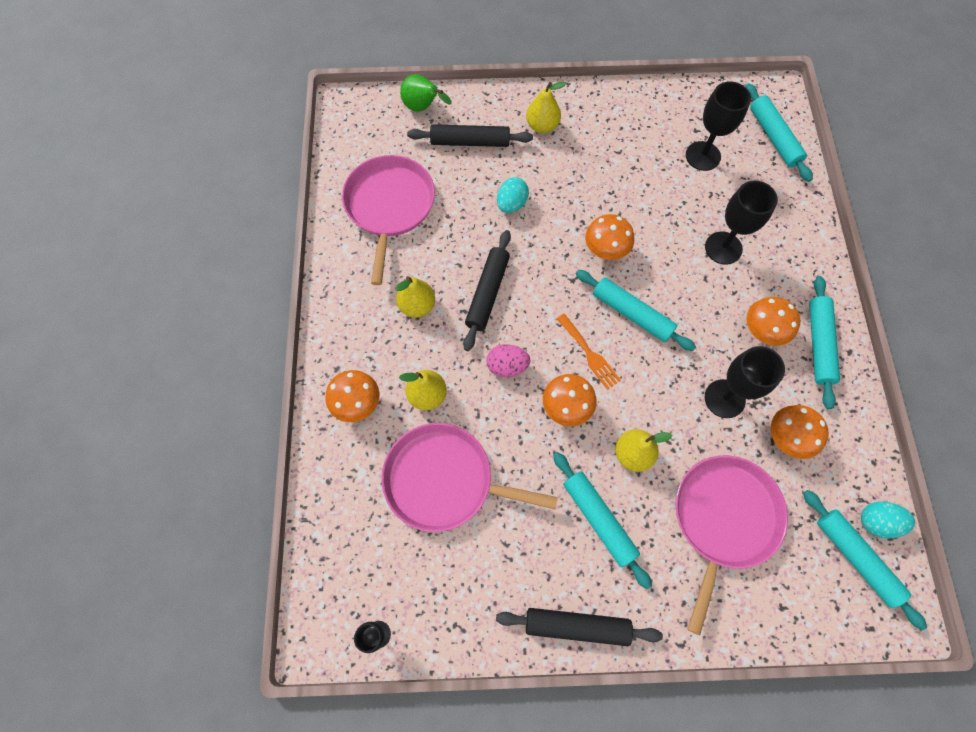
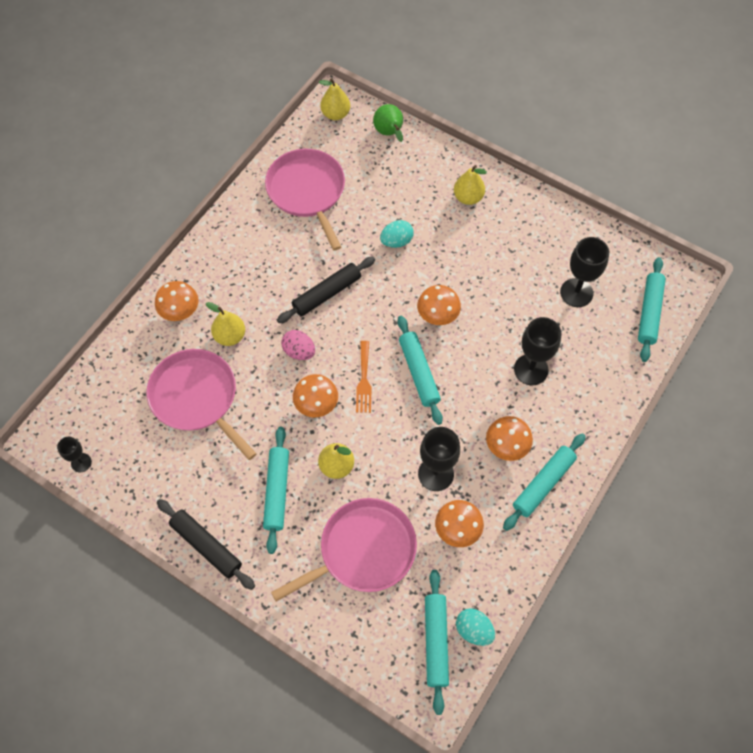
camera: 35 degrees right, 5 degrees down
pink pan [342,155,435,285] -> pink pan turned 60 degrees counterclockwise [265,149,345,251]
yellow pear [396,276,435,318] -> yellow pear moved to [319,78,350,120]
black rolling pin [407,124,533,147] -> none

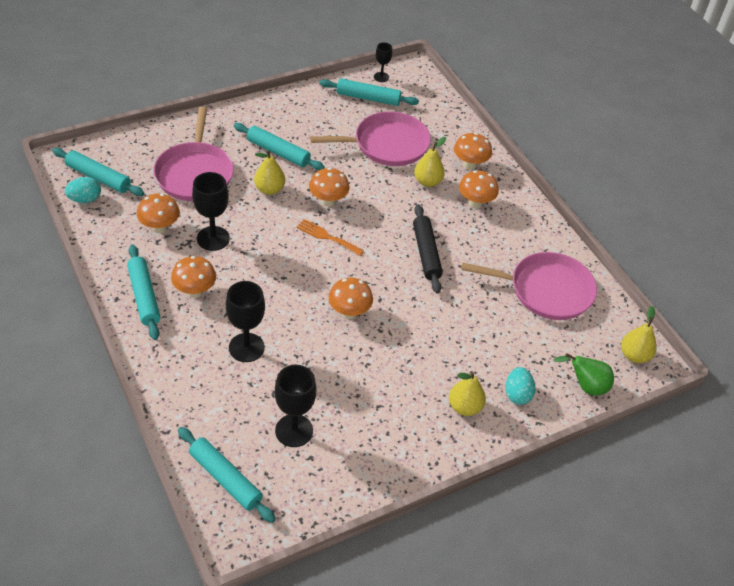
camera: 115 degrees right, 15 degrees down
black rolling pin [157,499,255,590] -> none
pink egg [281,330,315,360] -> none
turquoise egg [380,220,414,248] -> turquoise egg moved to [505,367,535,405]
turquoise rolling pin [397,316,443,425] -> turquoise rolling pin moved to [319,79,419,106]
none -> orange mushroom [459,170,499,209]

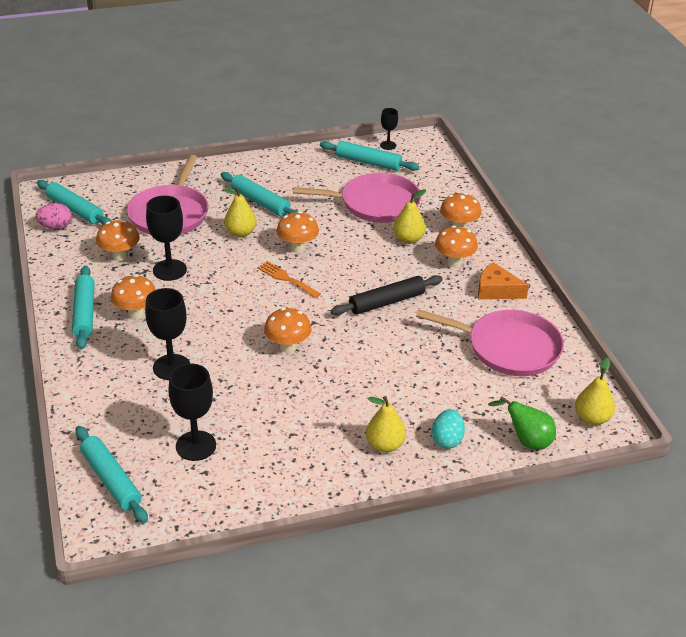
camera: 15 degrees right, 10 degrees down
turquoise egg [65,177,101,203] -> pink egg [35,203,72,229]
black rolling pin [413,204,443,294] -> black rolling pin turned 60 degrees clockwise [331,275,443,315]
none -> orange cheese [478,262,529,299]

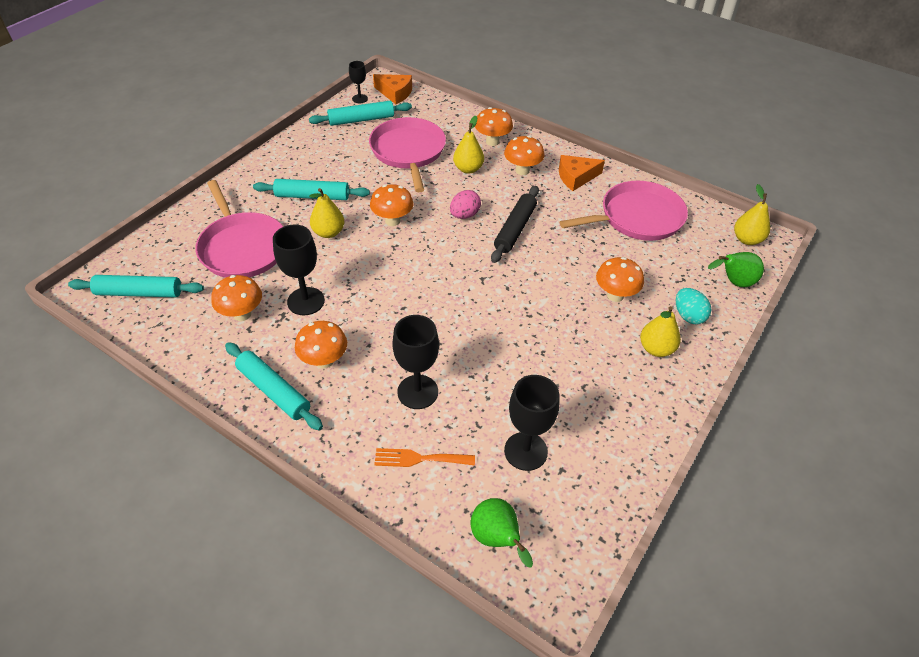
camera: 40 degrees left, 10 degrees up
pink egg [35,203,72,229] -> pink egg moved to [450,190,481,219]
turquoise rolling pin [75,426,148,523] -> green pear [471,498,533,568]
orange fork [257,261,321,298] -> orange fork moved to [374,448,475,467]
orange mushroom [264,308,312,353] -> orange mushroom moved to [596,257,644,302]
pink pan [293,173,421,223] -> pink pan turned 60 degrees counterclockwise [369,117,446,192]
none -> orange cheese [373,74,412,104]

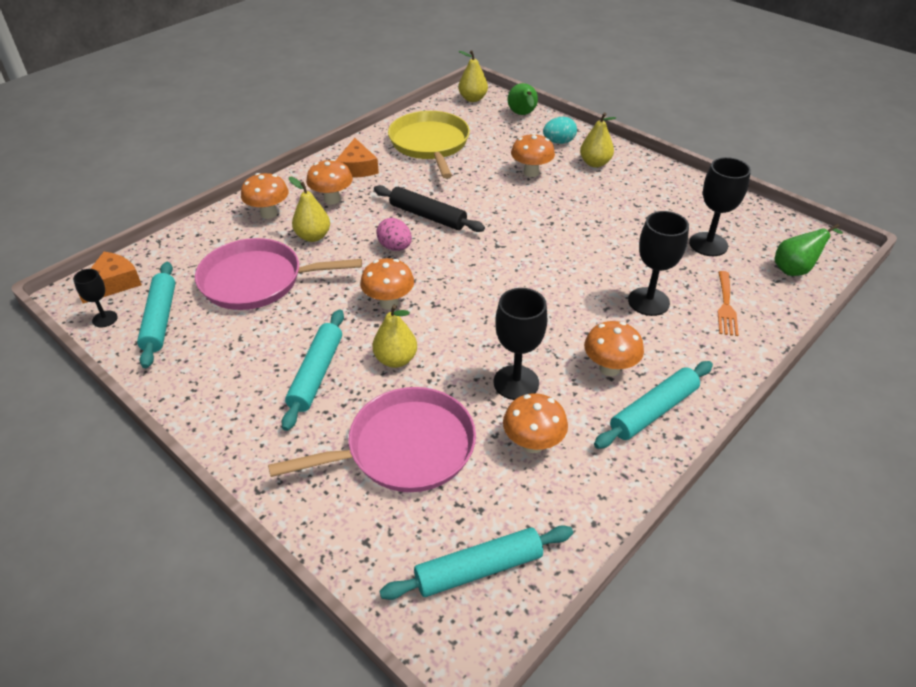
camera: 80 degrees left, 5 degrees down
turquoise rolling pin [68,275,204,297] -> turquoise rolling pin turned 60 degrees clockwise [379,525,573,600]
pink pan [560,181,688,241] -> yellow pan [388,111,470,178]

